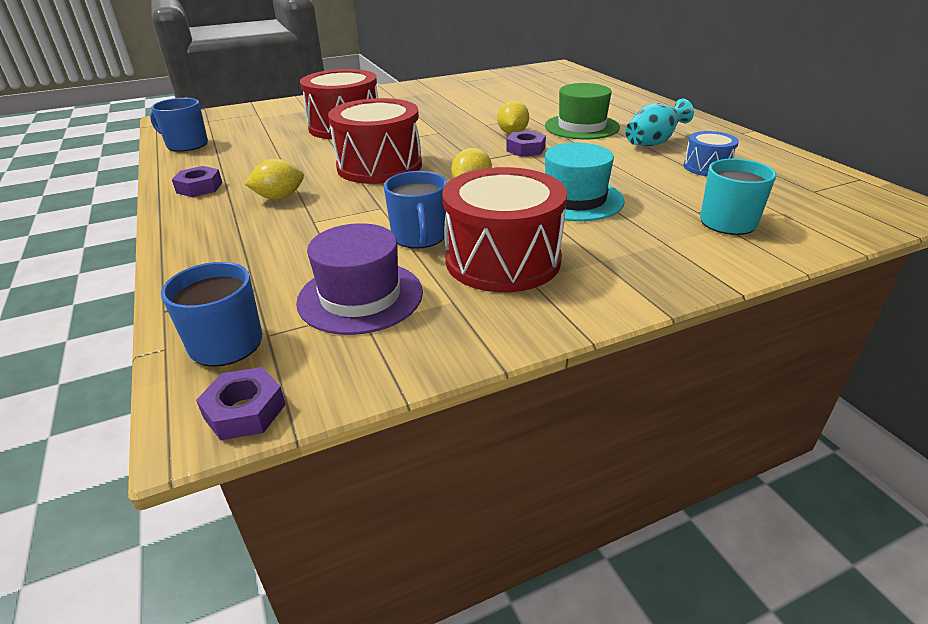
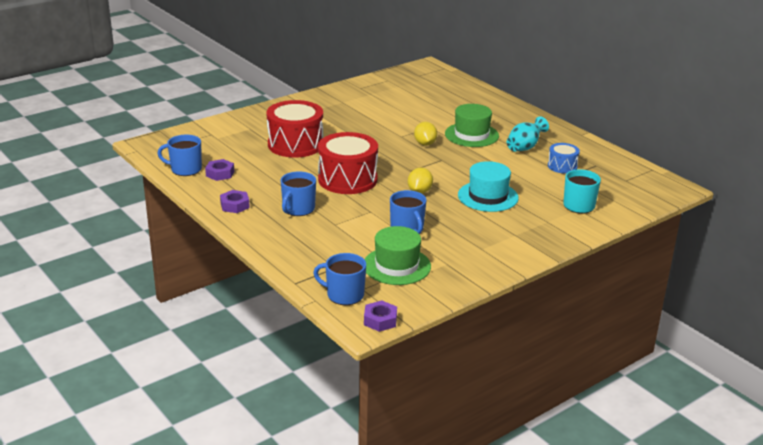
camera: 15 degrees left, 5 degrees down
yellow lemon [245,159,304,200] -> blue mug [281,171,316,216]
purple hat [296,223,423,335] -> green hat [364,226,431,285]
red drum [442,167,567,292] -> none
purple nut [506,131,546,157] -> purple nut moved to [205,159,234,181]

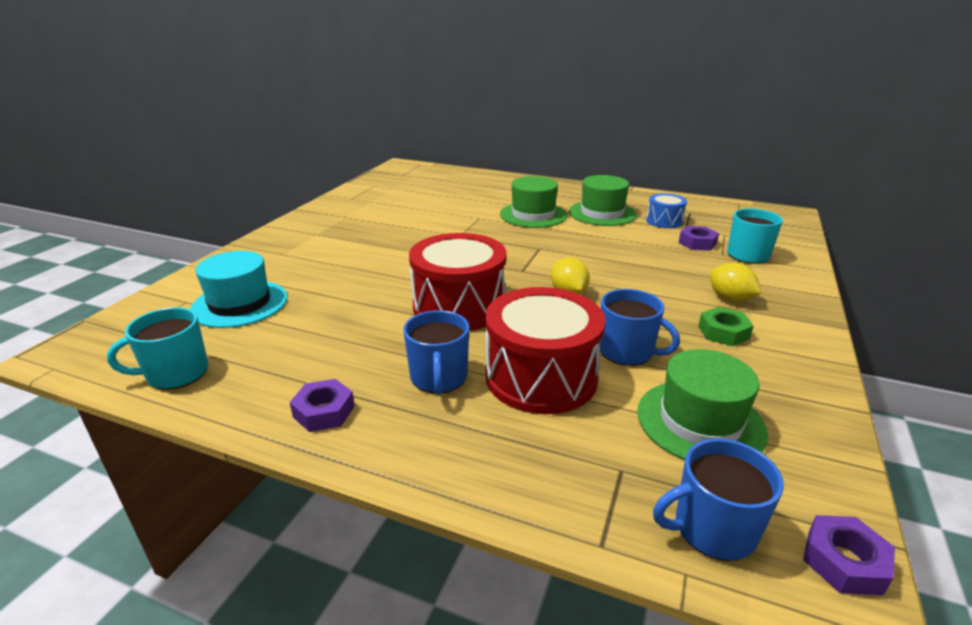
camera: 30 degrees left, 0 degrees up
blue mug [157,135,202,176] -> turquoise mug [107,307,208,390]
purple nut [205,159,234,181] -> purple nut moved to [678,226,719,251]
red drum [266,100,323,158] -> red drum moved to [486,287,606,414]
yellow lemon [414,122,437,146] -> yellow lemon moved to [710,263,761,302]
turquoise hat [458,161,519,212] -> turquoise hat moved to [190,251,287,328]
turquoise vase [507,116,549,152] -> green hat [569,175,637,226]
none -> green nut [698,307,754,346]

